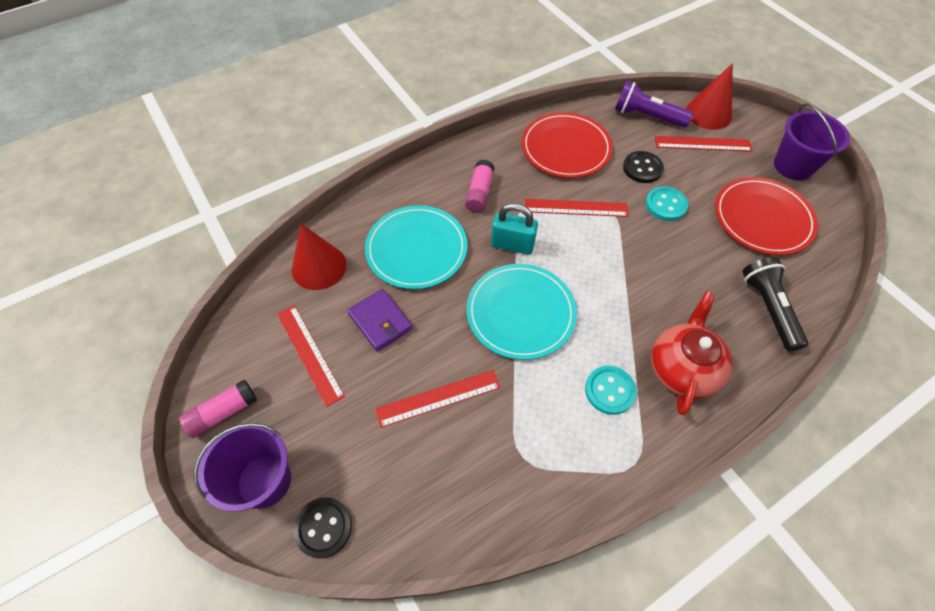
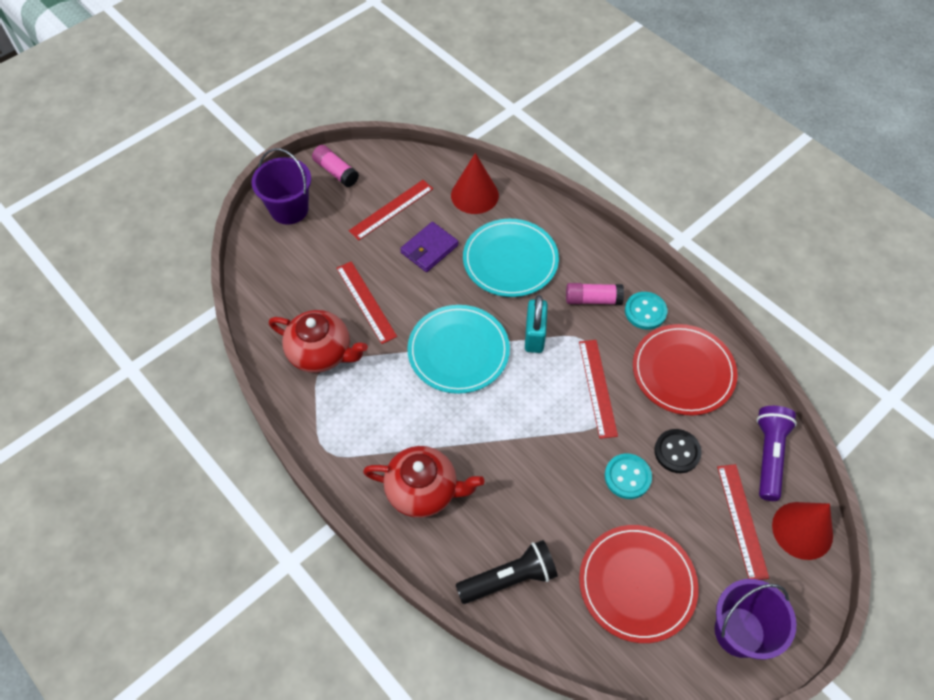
camera: 80 degrees right, 0 degrees up
black button [293,497,352,559] -> none
turquoise button [585,366,636,415] -> turquoise button moved to [625,292,668,330]
none -> red teapot [269,310,368,373]

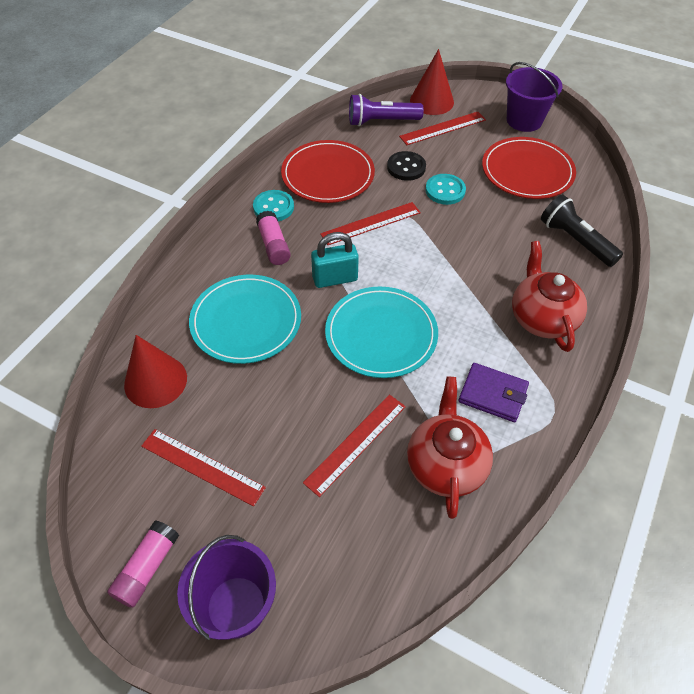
camera: 110 degrees left, 5 degrees down
purple wallet [400,222,458,272] -> purple wallet moved to [459,363,529,422]

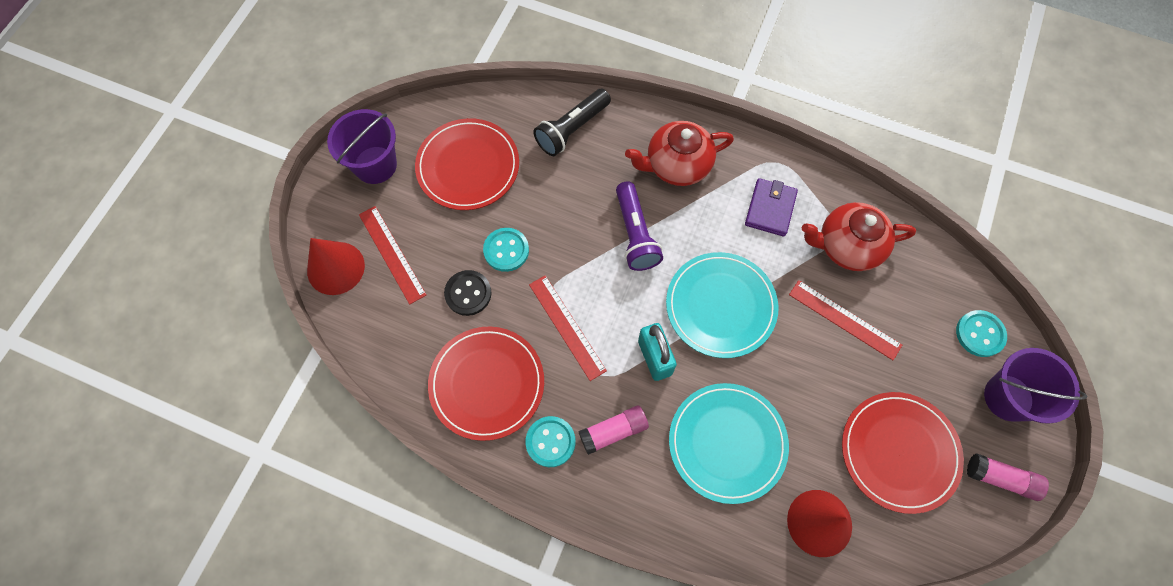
camera: 95 degrees left, 15 degrees up
red ruler [141,429,266,507] -> red plate [842,392,964,514]
purple flashlight [349,94,424,126] -> purple flashlight moved to [616,181,663,271]
none -> turquoise button [956,310,1007,357]

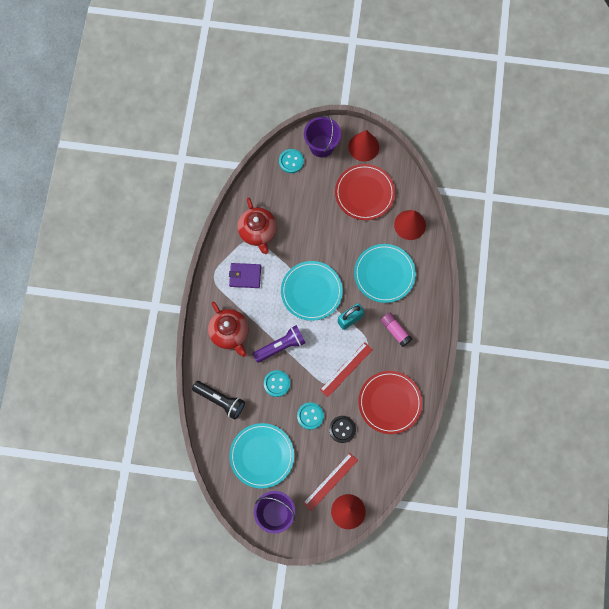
camera: 105 degrees left, 5 degrees up
red plate [415,118,519,210] -> turquoise plate [229,423,294,489]
turquoise button [526,416,576,467] -> turquoise button moved to [264,370,290,397]
red ruler [789,280,902,360] -> none
pink glue stick [967,453,1049,501] -> red cone [348,130,379,161]

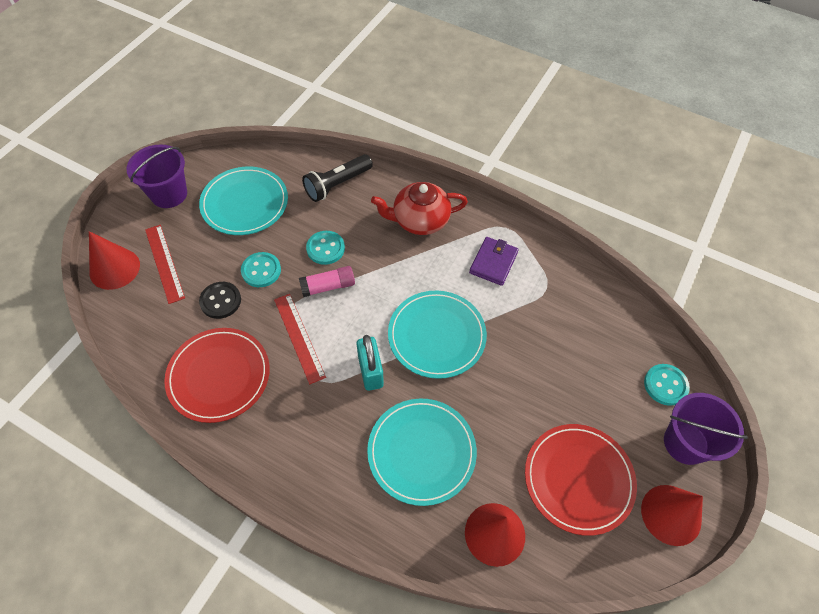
camera: 110 degrees right, 15 degrees down
red teapot [237,198,277,254] -> none
purple flashlight [253,325,306,363] -> none
pink glue stick [380,313,412,347] -> pink glue stick moved to [299,266,355,297]

